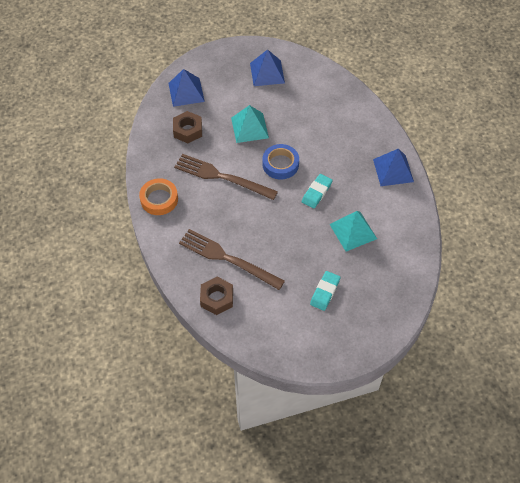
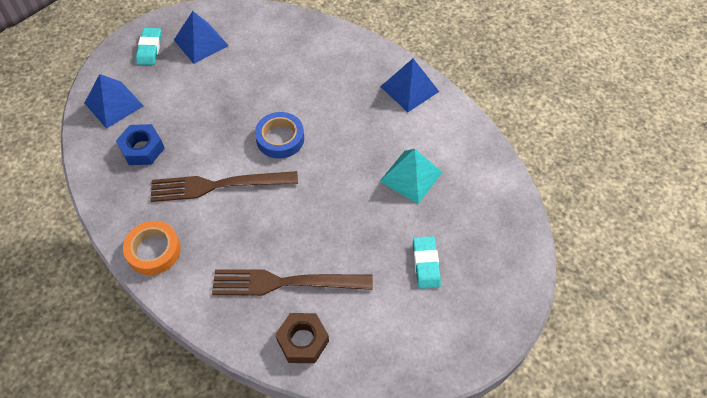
camera: 30 degrees left, 0 degrees up
brown nut [173,111,202,143] -> blue nut [116,124,165,165]
turquoise pyramid [231,105,269,143] -> none
turquoise eraser [302,174,333,209] -> turquoise eraser moved to [136,28,162,65]

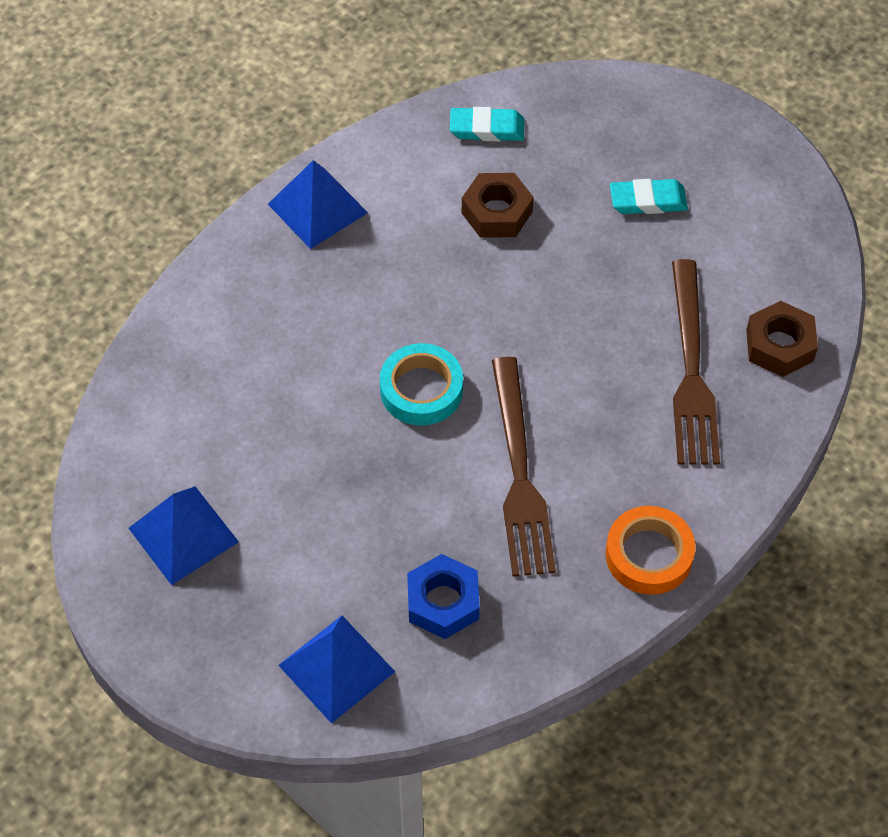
camera: 90 degrees left, 0 degrees up
turquoise eraser [136,28,162,65] -> turquoise eraser moved to [450,107,524,142]
blue tape [255,112,304,159] -> turquoise tape [380,343,463,426]
turquoise pyramid [380,149,443,204] -> brown nut [462,173,534,238]

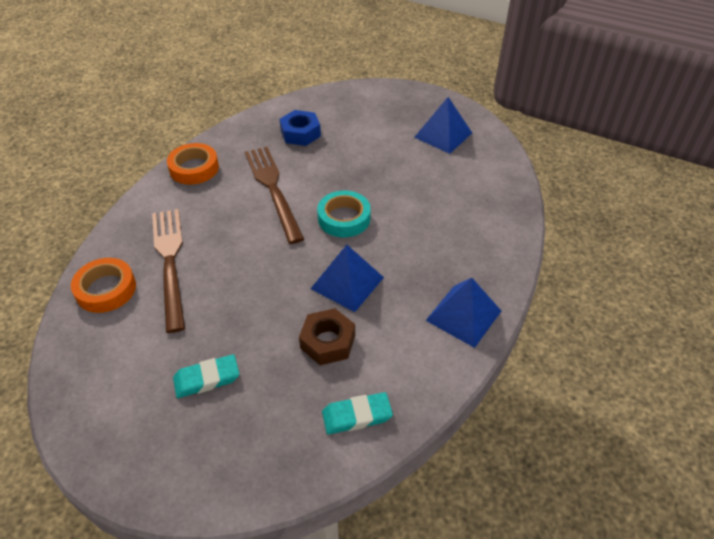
camera: 165 degrees right, 10 degrees down
blue pyramid [278,616,395,724] -> blue pyramid moved to [311,245,384,312]
brown nut [746,301,818,377] -> orange tape [71,258,136,313]

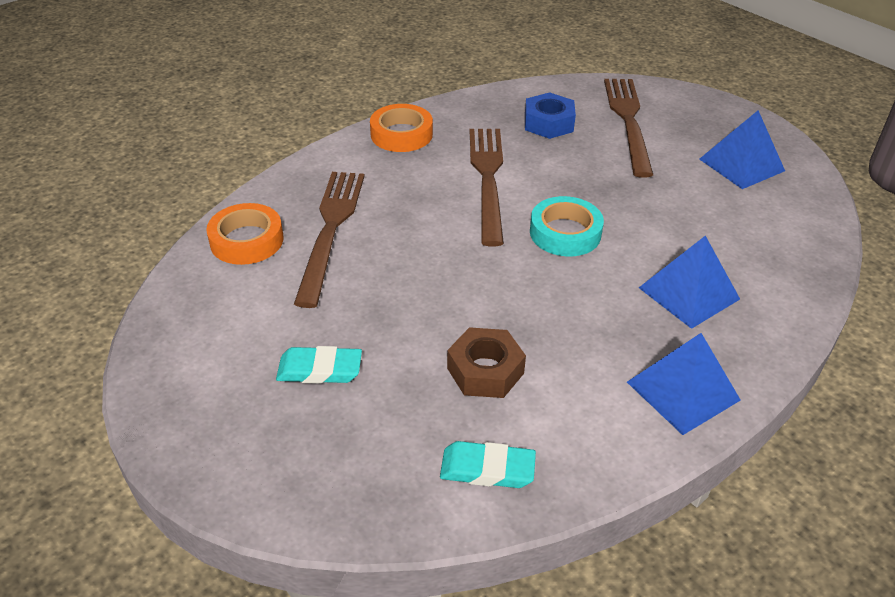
camera: 20 degrees right, 5 degrees down
blue pyramid [311,245,384,312] -> blue pyramid moved to [639,236,740,329]
none -> brown fork [604,79,653,178]

